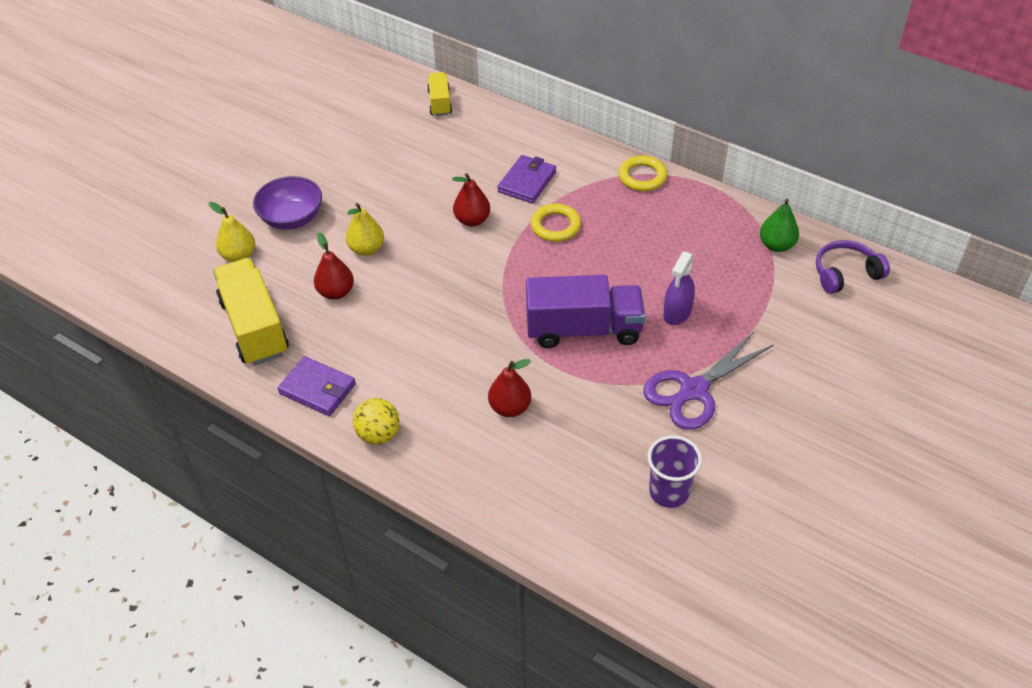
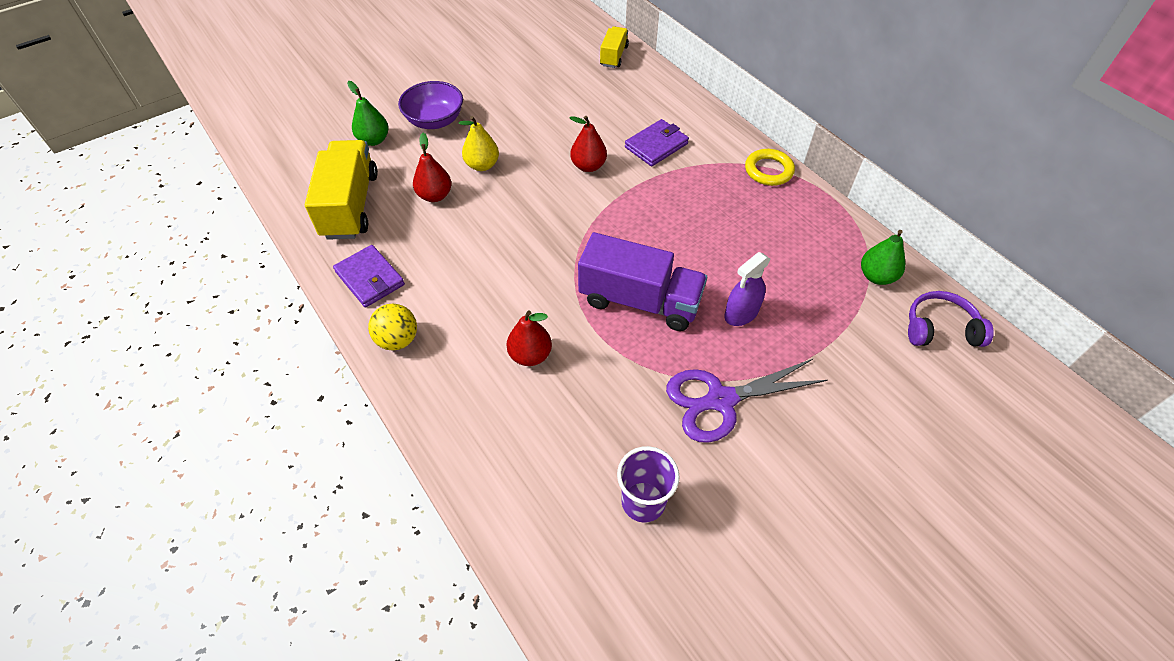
camera: 20 degrees right, 5 degrees up
yellow pear [209,202,255,262] -> green pear [347,81,389,146]
yellow ring [530,204,581,242] -> none

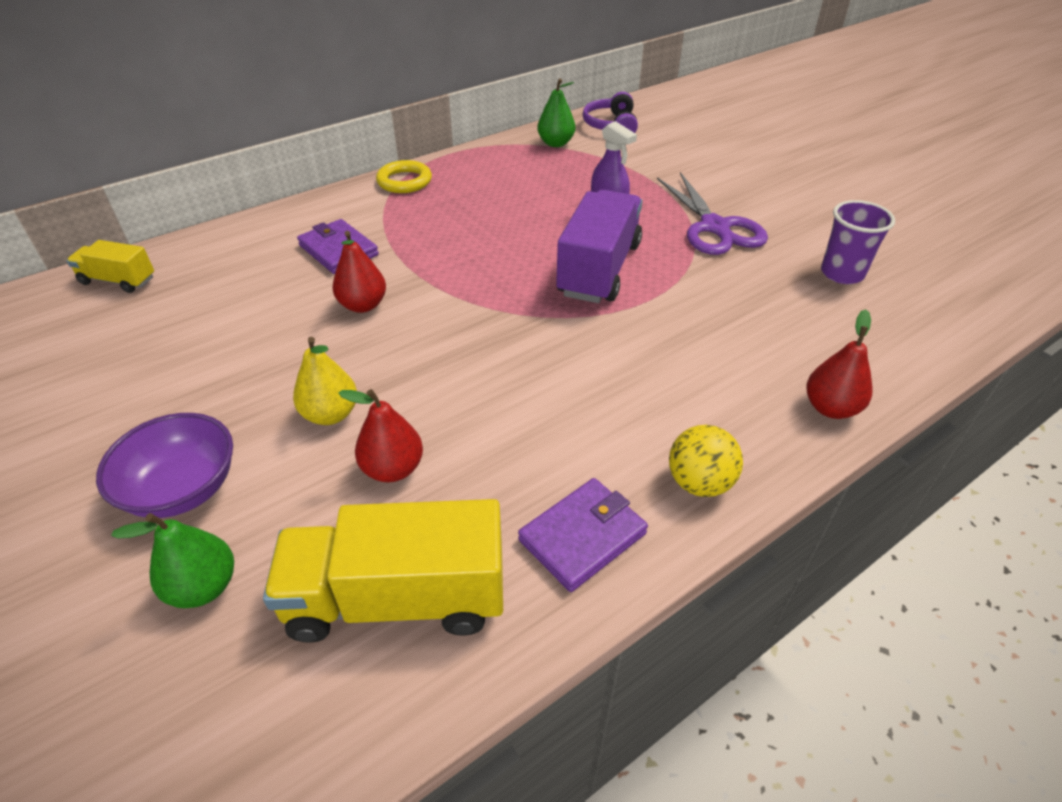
camera: 90 degrees left, 10 degrees down
red pear [507,311,552,366] -> red pear moved to [806,309,872,419]

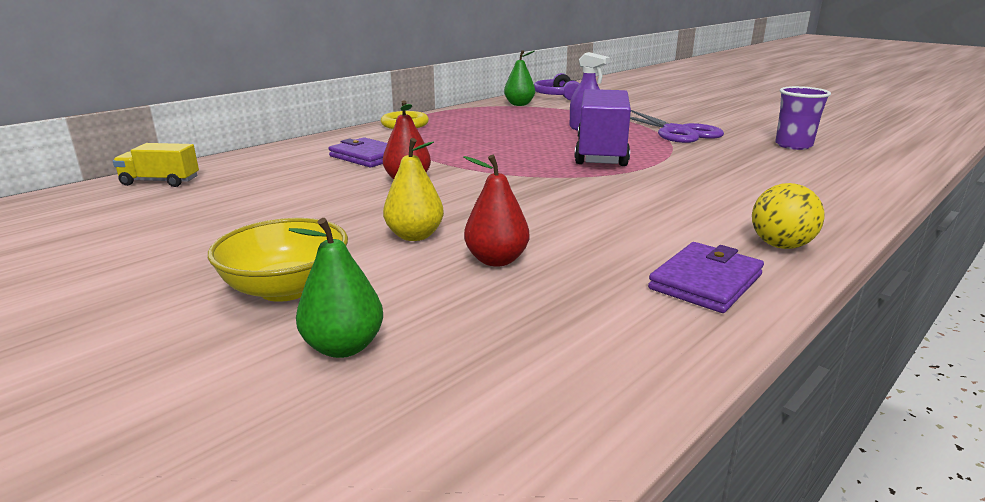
camera: 10 degrees left, 20 degrees down
purple bowl [96,413,233,518] -> yellow bowl [208,218,348,302]
yellow truck [263,499,503,643] -> none
red pear [806,309,872,419] -> none

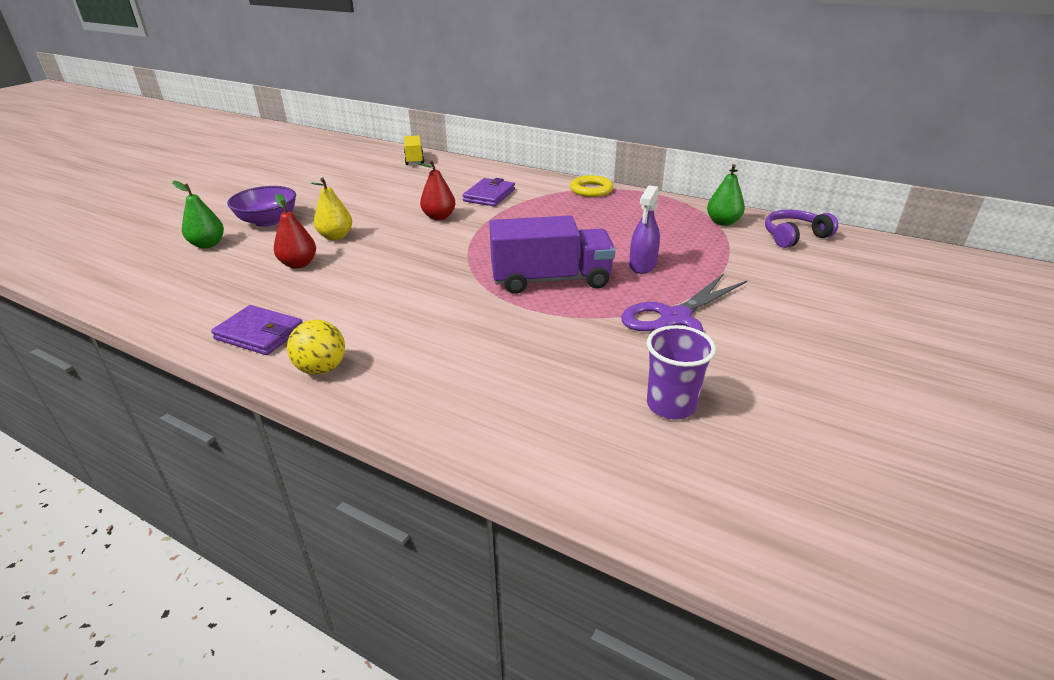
camera: 75 degrees right, 10 degrees up
yellow bowl [208,218,348,302] -> purple bowl [227,186,296,227]

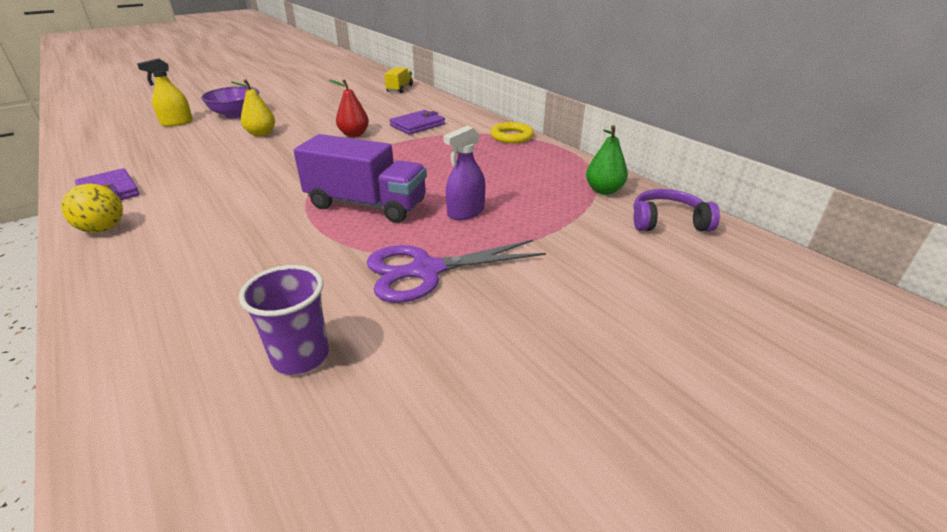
camera: 25 degrees right, 0 degrees up
green pear [172,181,224,248] -> yellow spray bottle [137,58,193,127]
red pear [274,194,316,268] -> none

